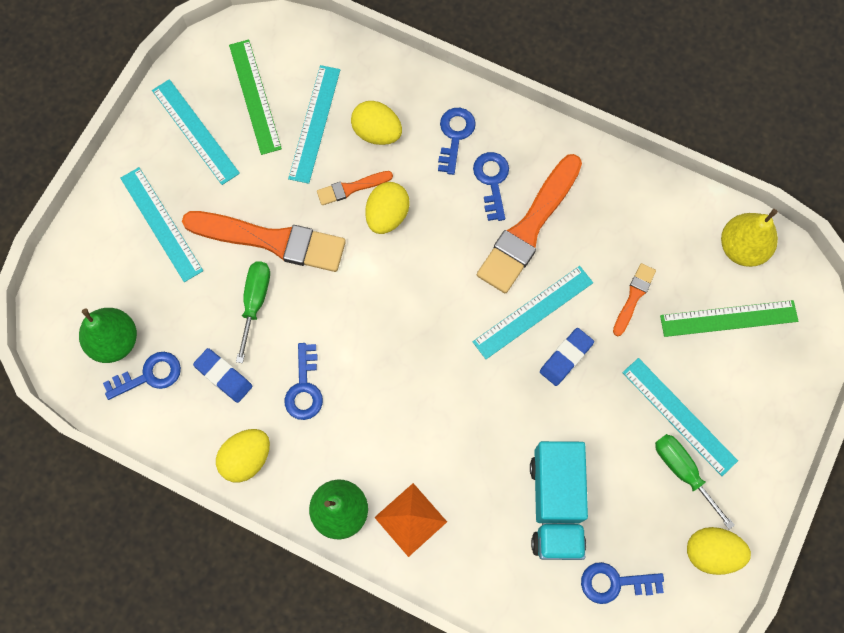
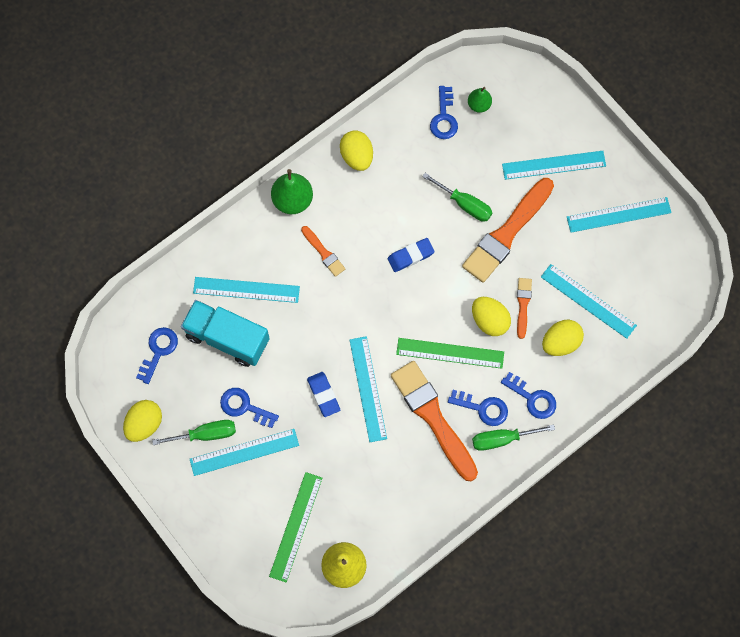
camera: 115 degrees right, 0 degrees up
green pear [79,308,137,363] -> green pear [468,87,492,113], size x0.59
blue eraser [193,348,252,403] -> blue eraser moved to [388,238,435,272]
green ruler [229,39,282,155] -> green ruler moved to [396,338,504,369]
blue key [285,343,323,420] -> blue key moved to [220,388,279,428]
orange pyramid [374,483,447,557] -> none
orange brush [613,263,656,337] -> orange brush moved to [301,226,345,277]
none -> turquoise ruler [193,277,300,303]
none -> green screwdriver [472,425,555,451]

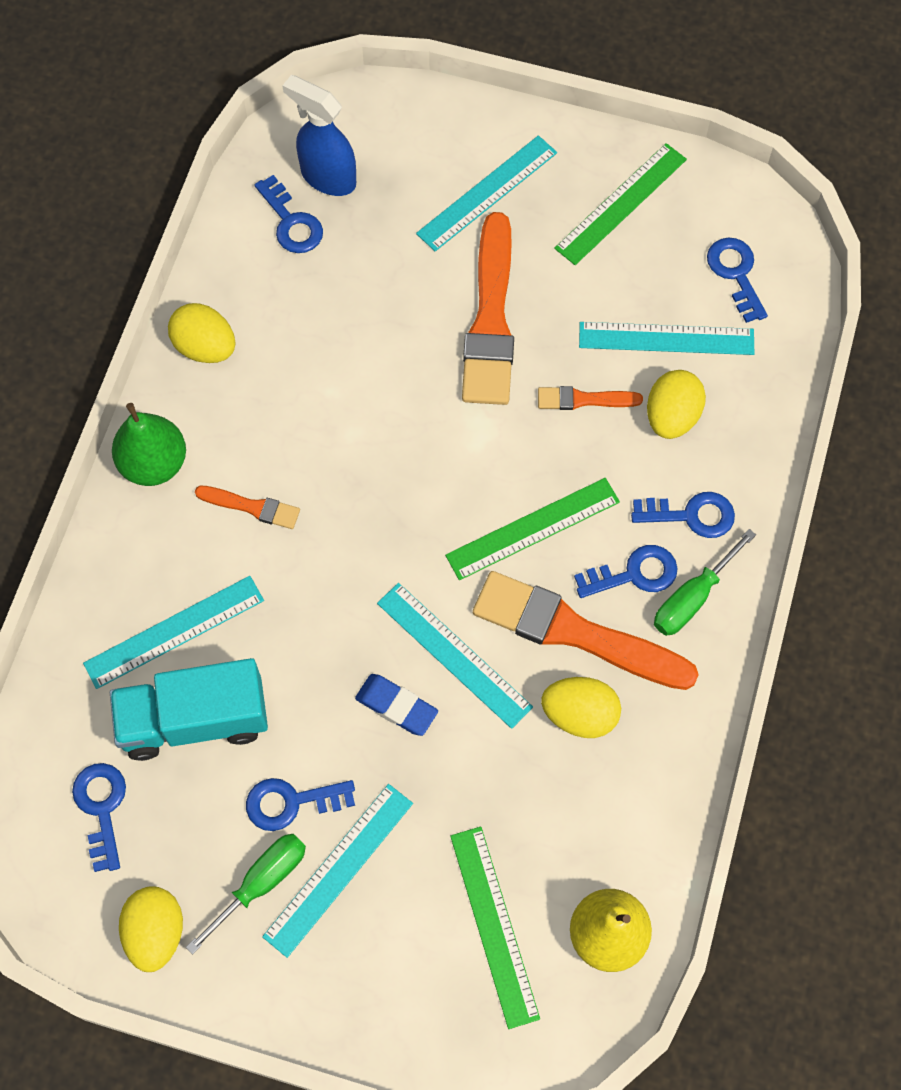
camera: 35 degrees left, 5 degrees down
blue eraser [388,238,435,272] -> none
green screwdriver [422,173,493,222] -> none
green pear [468,87,492,113] -> blue spray bottle [282,75,356,196]
yellow egg [472,297,511,336] -> yellow egg moved to [541,677,621,738]
orange brush [517,278,532,339] -> orange brush turned 60 degrees counterclockwise [538,386,643,410]
turquoise ruler [567,197,671,233] -> green ruler [554,143,687,265]
none -> blue key [707,237,768,323]

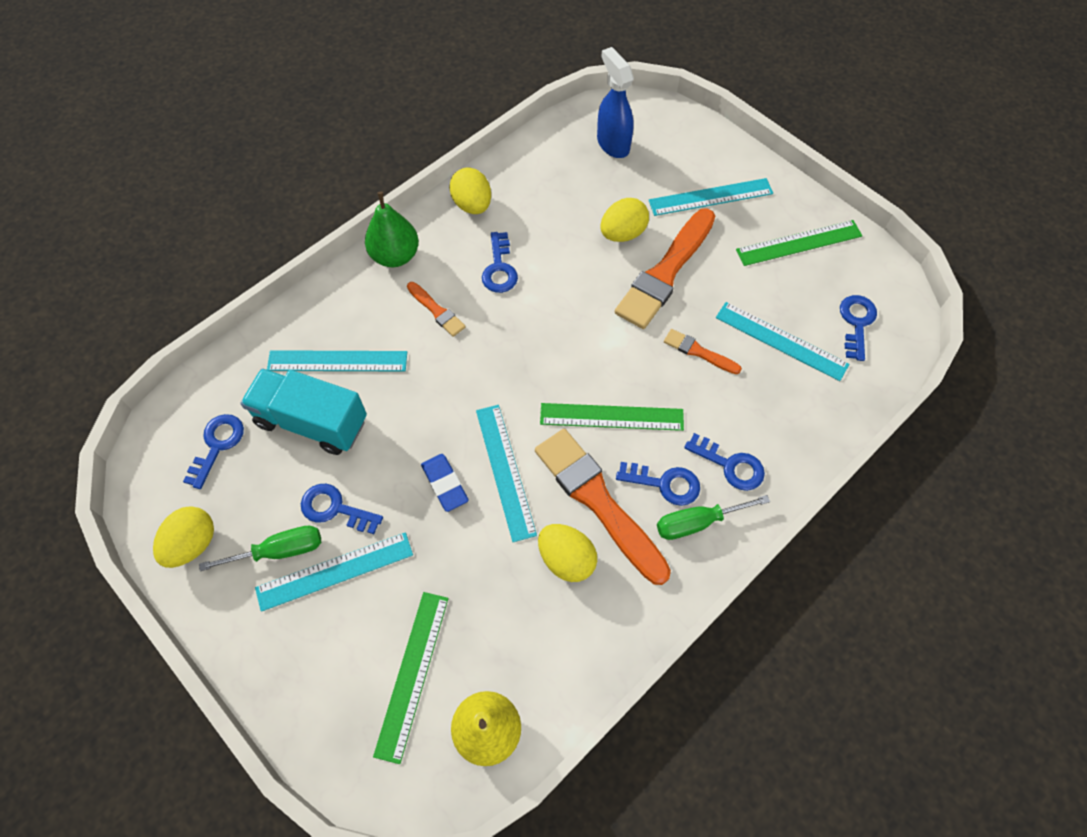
camera: 30 degrees right, 5 degrees down
blue key [255,175,323,253] -> blue key moved to [482,232,518,293]
yellow egg [647,370,706,439] -> yellow egg moved to [600,198,649,242]

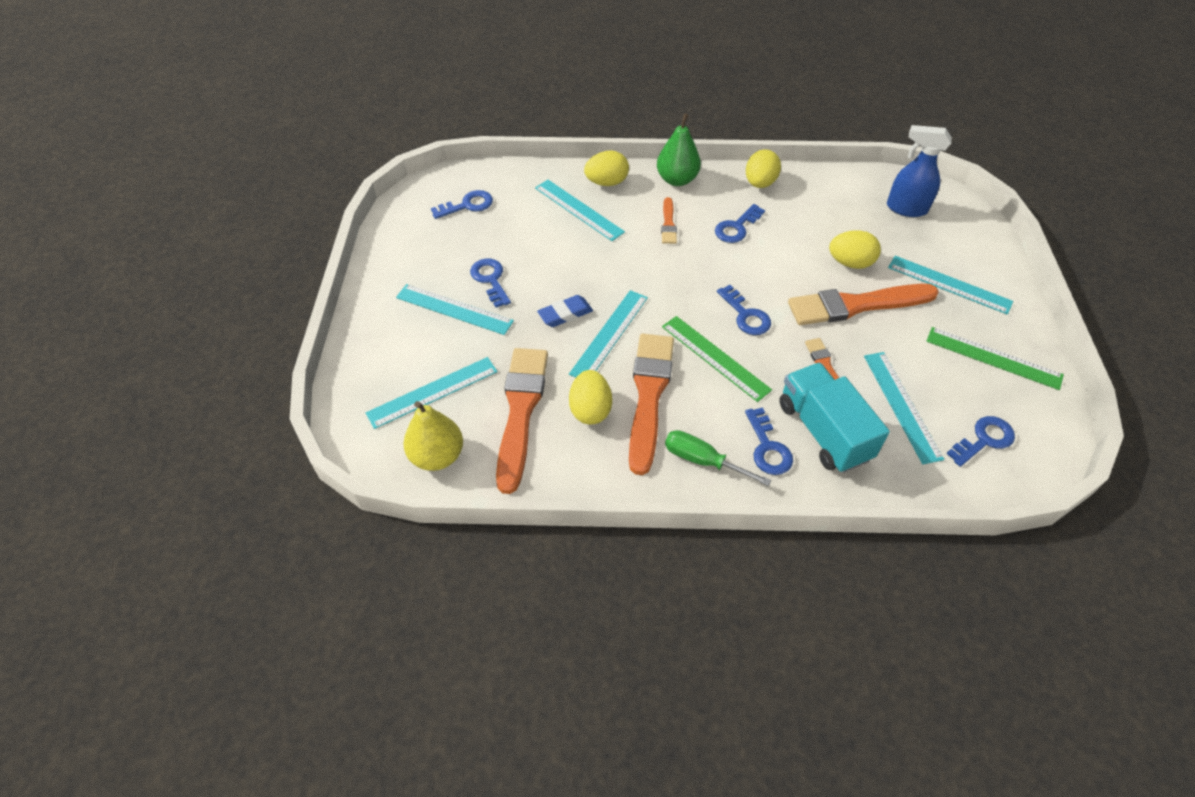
camera: 45 degrees right, 10 degrees down
yellow egg [153,506,214,568] -> yellow egg moved to [584,150,629,186]
green screwdriver [199,526,321,571] -> none
turquoise truck [241,368,367,455] -> turquoise truck moved to [779,363,890,473]
green ruler [373,592,448,764] -> turquoise ruler [366,357,498,429]
blue eraser [421,454,469,512] -> blue eraser turned 45 degrees clockwise [537,295,593,327]
blue spray bottle [597,47,634,158] -> blue spray bottle turned 90 degrees counterclockwise [887,125,952,217]
blue key [616,462,700,506] -> blue key moved to [717,285,771,335]
none -> orange brush [496,348,548,494]

